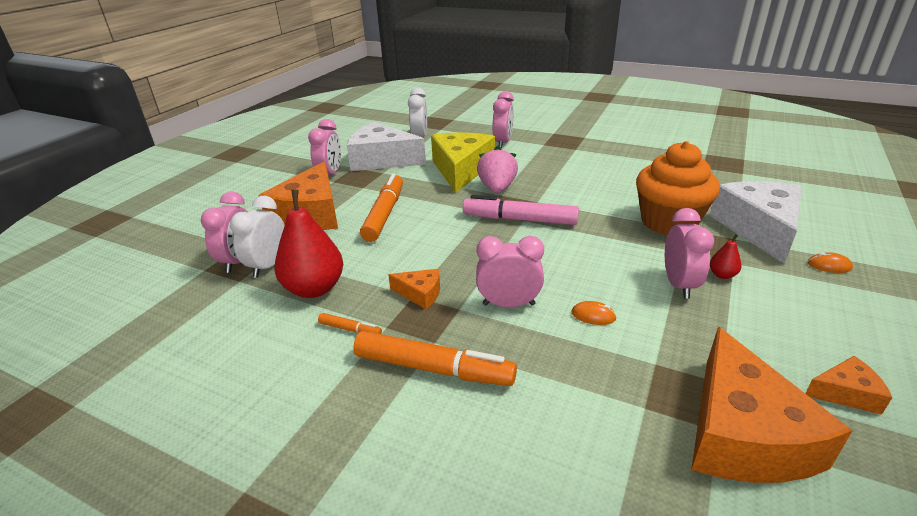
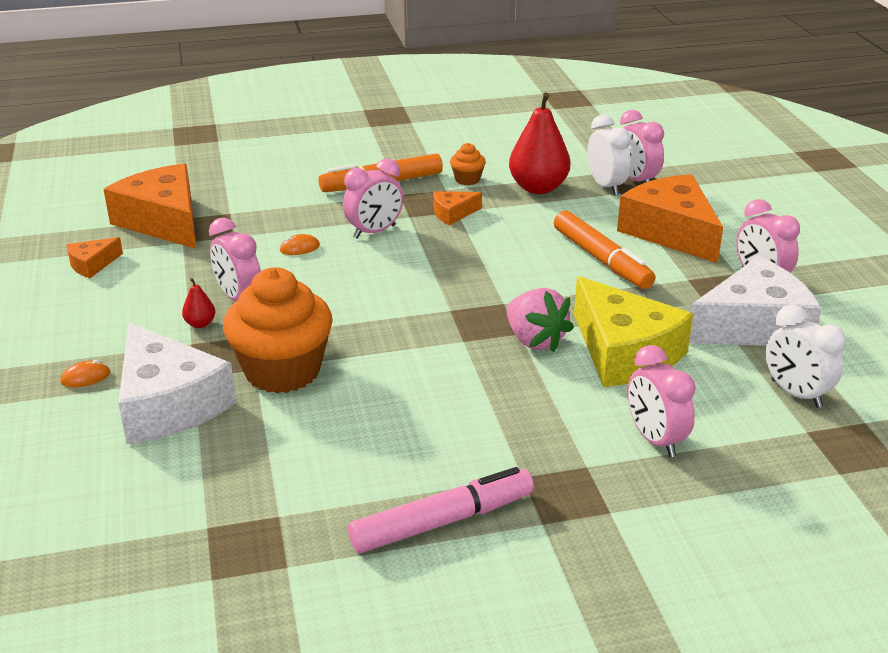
camera: 140 degrees right, 0 degrees up
orange marker [318,313,382,334] -> orange cupcake [450,143,486,185]
pink marker [463,195,579,225] -> pink marker moved to [348,467,534,553]

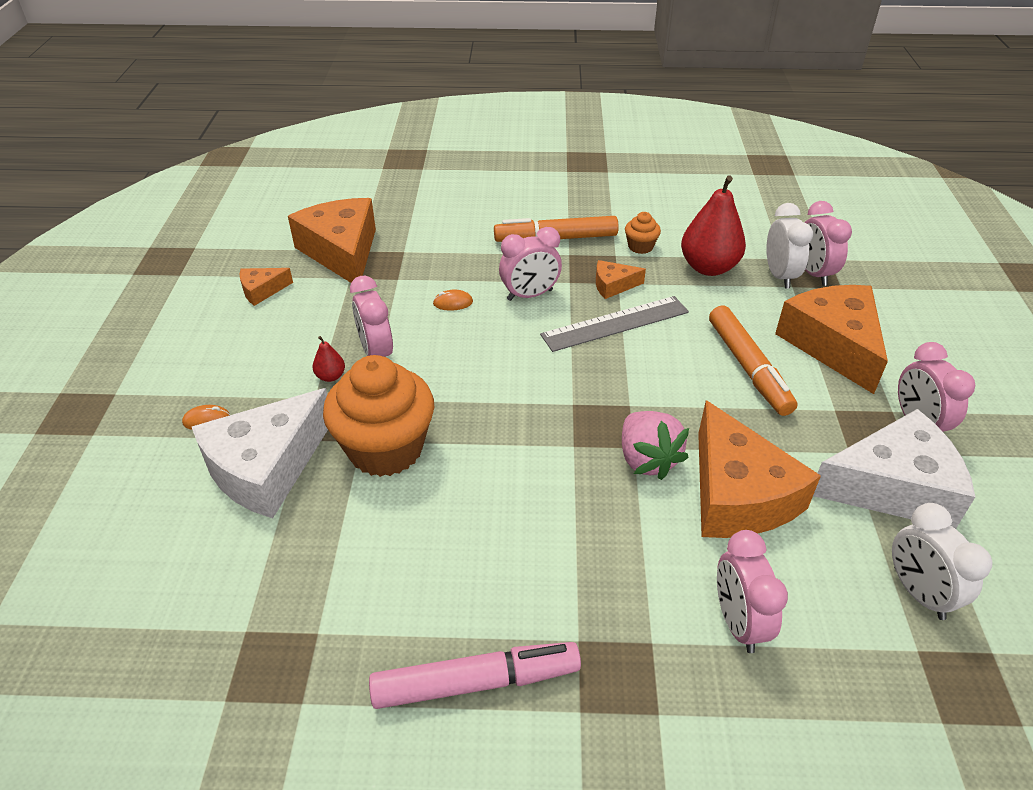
camera: 15 degrees right, 10 degrees up
white cheese [118,322,236,444] -> white cheese turned 60 degrees clockwise [192,388,328,518]
yellow cheese [574,276,693,387] -> orange cheese [698,400,821,538]
none -> grey ruler [540,296,689,352]

